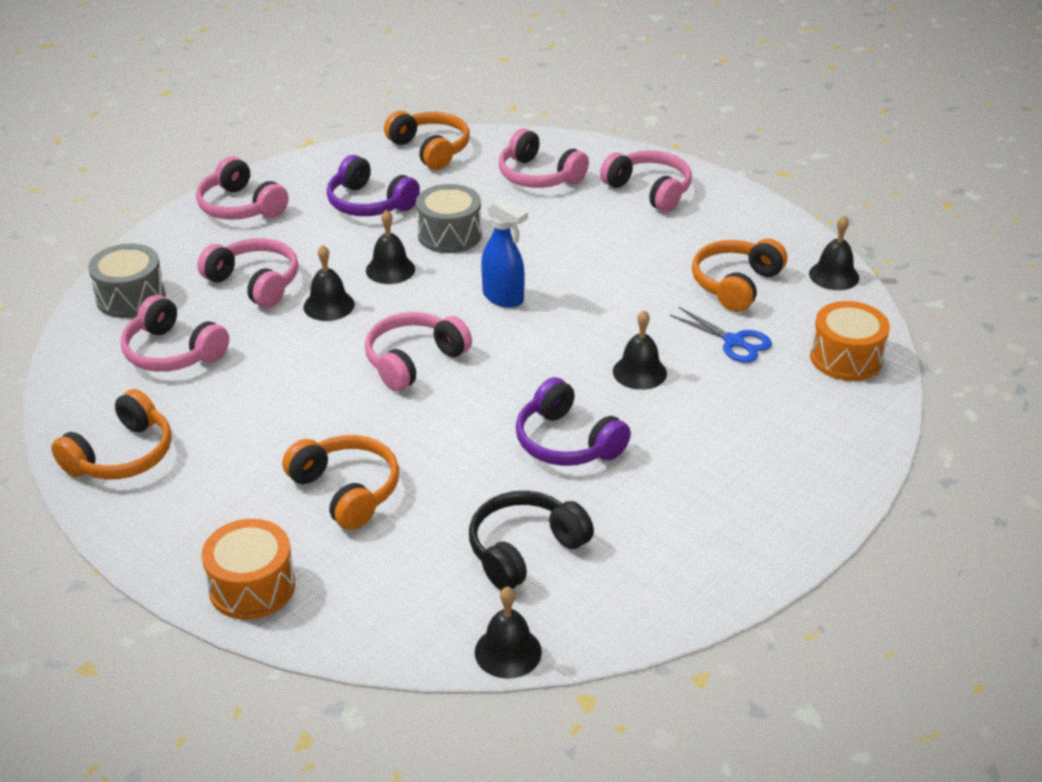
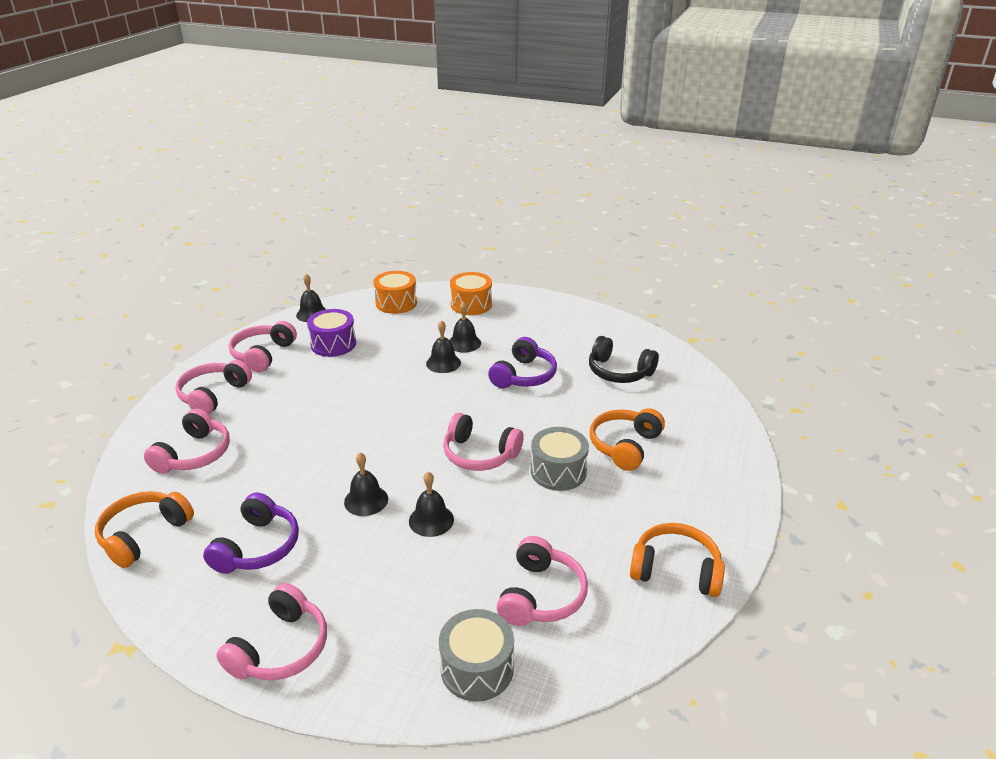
camera: 110 degrees left, 5 degrees down
pink headphones [197,238,298,308] -> pink headphones moved to [229,321,297,372]
orange drum [201,519,295,620] -> orange drum moved to [450,272,492,315]
grey drum [416,184,482,253] -> grey drum moved to [531,427,589,491]
black bell [475,586,542,679] -> black bell moved to [449,301,481,352]
blue spray bottle [481,197,528,308] -> none
blue scissors [670,307,772,363] -> none
orange headphones [692,239,787,312] -> purple drum [307,309,356,357]

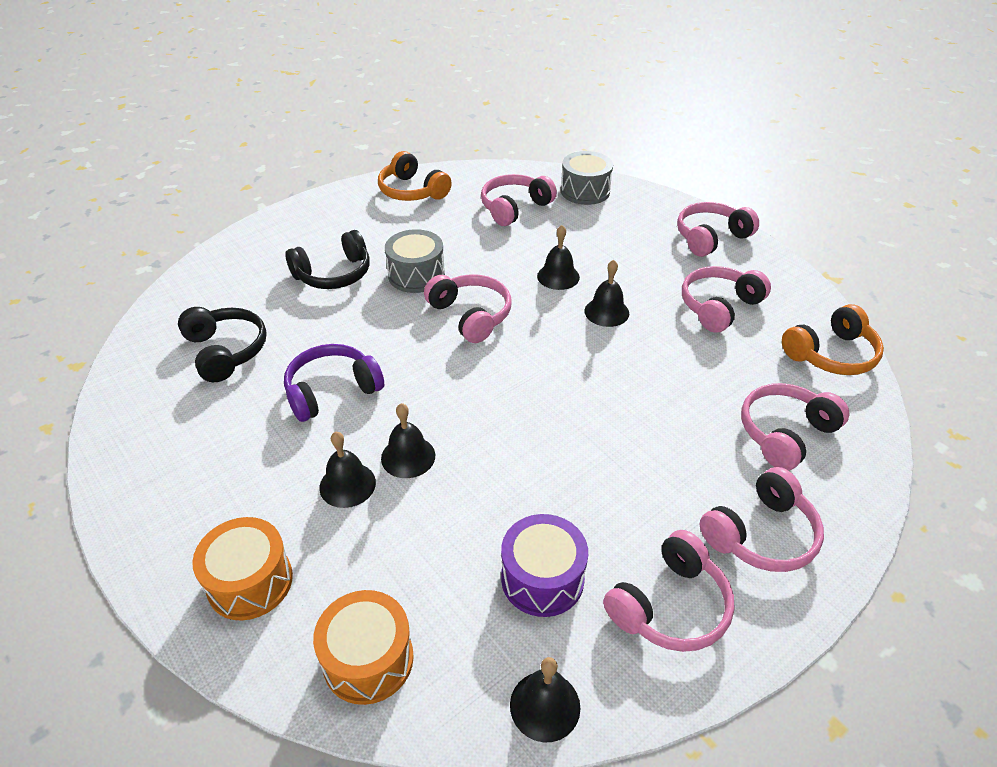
camera: 150 degrees left, 10 degrees up
purple headphones [203,492,299,574] -> pink headphones [682,266,771,333]
orange headphones [590,408,665,471] -> black headphones [285,230,370,289]

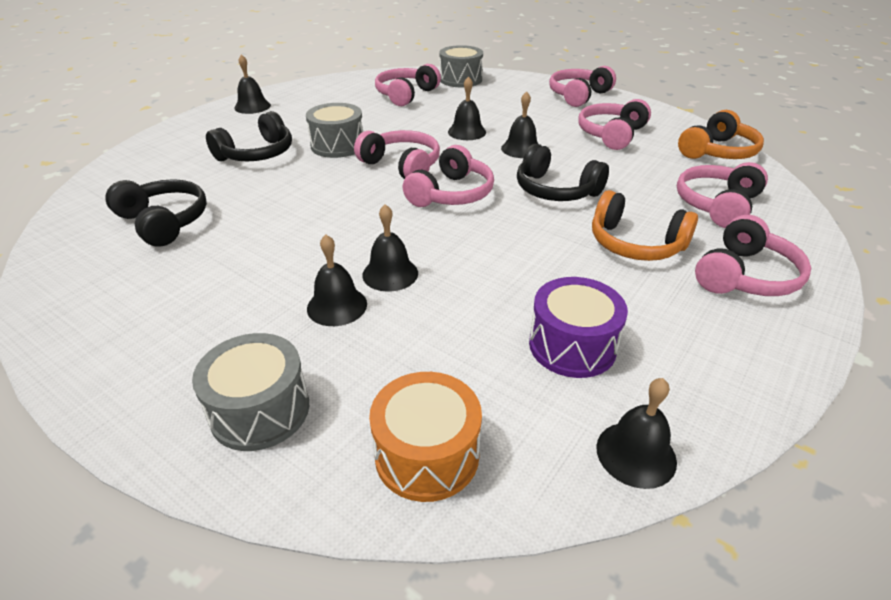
camera: 15 degrees left, 5 degrees down
orange drum [192,517,293,621] -> grey drum [192,333,309,451]
purple headphones [284,344,384,422] -> none
orange headphones [378,151,452,201] -> orange headphones moved to [592,190,698,261]
pink headphones [603,530,735,652] -> pink headphones moved to [403,145,494,207]
none -> black bell [234,54,271,114]
none -> black headphones [517,144,609,201]

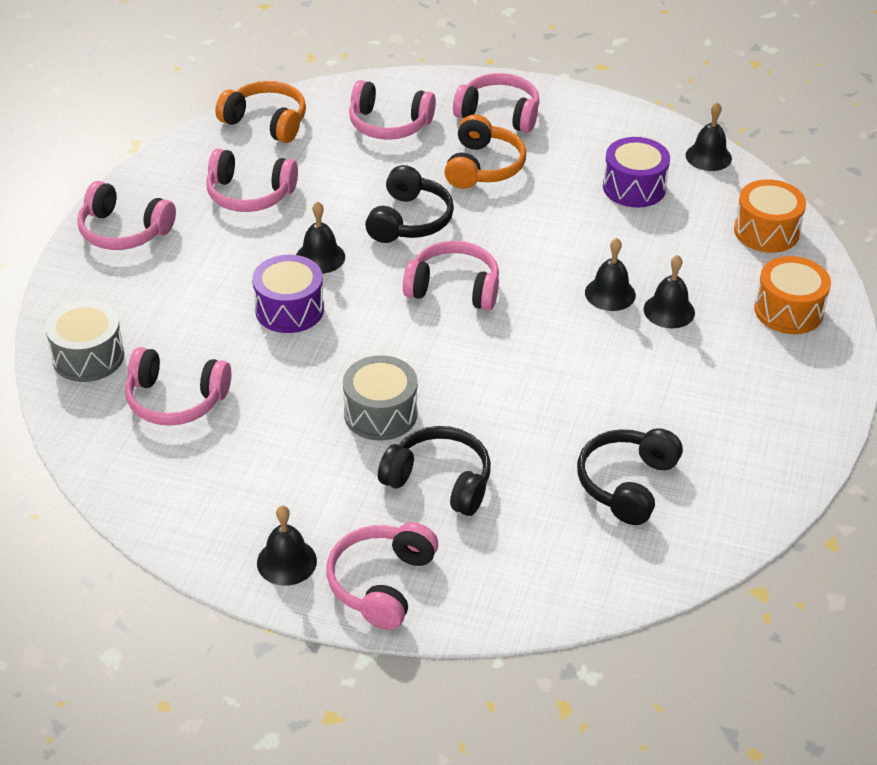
camera: 110 degrees left, 5 degrees up
grey drum [192,333,309,451] -> orange drum [754,256,831,334]
pink headphones [354,130,440,179] -> pink headphones moved to [326,522,438,630]
black bell [448,76,486,140] -> purple drum [252,255,324,333]

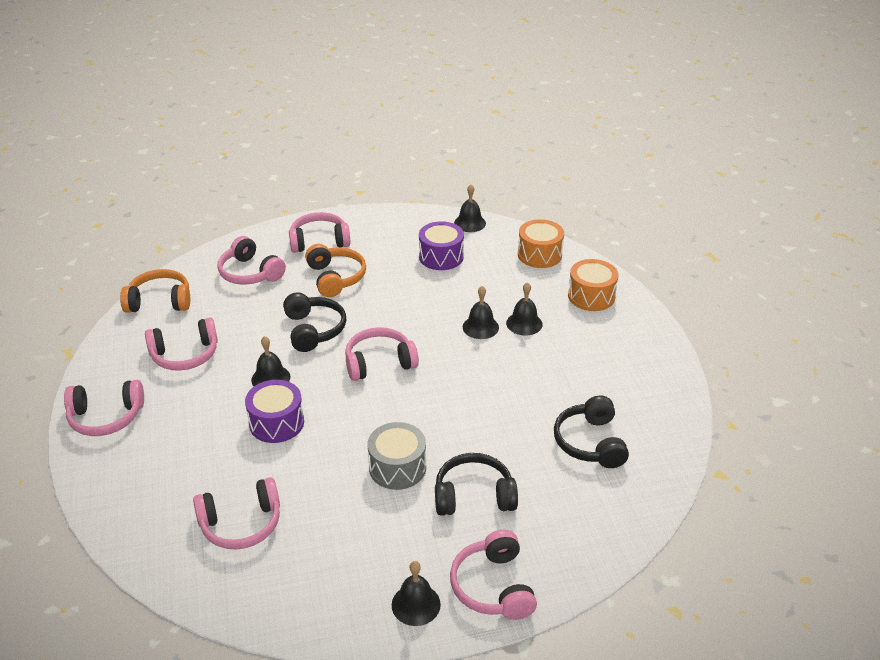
camera: 30 degrees left, 5 degrees down
grey drum [46,300,124,382] -> none
pink headphones [349,80,436,140] -> pink headphones turned 60 degrees clockwise [218,236,286,285]

